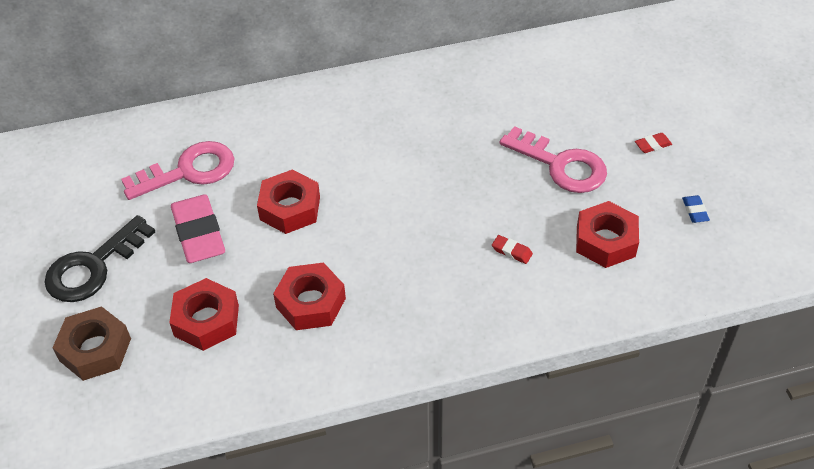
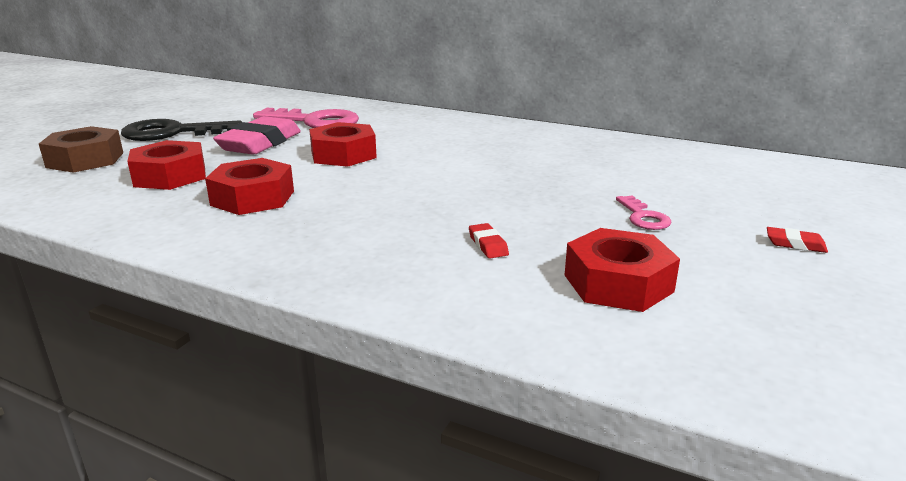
camera: 40 degrees right, 25 degrees down
pink key [500,126,607,193] -> pink key [616,195,671,230], size x0.50
blue eraser [682,195,710,223] -> none

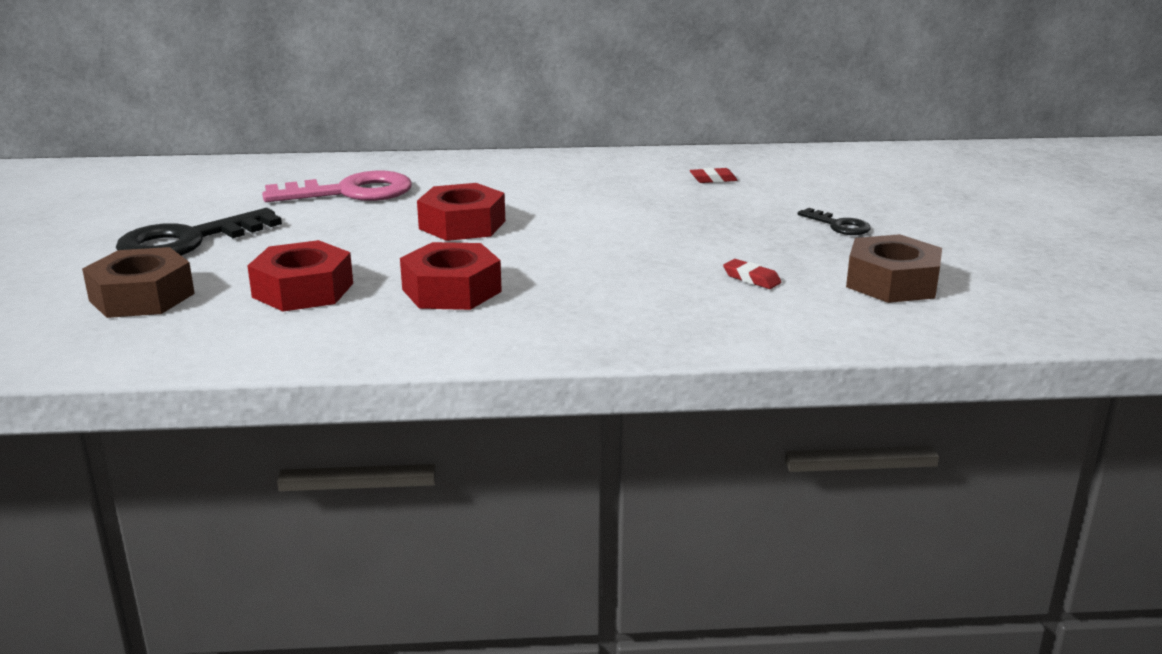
camera: 30 degrees left, 0 degrees up
pink eraser [213,116,301,155] -> none
red nut [565,228,680,312] -> brown nut [846,234,942,303]
pink key [616,195,671,230] -> black key [798,208,871,235]
red eraser [767,227,828,253] -> red eraser moved to [690,168,738,183]

